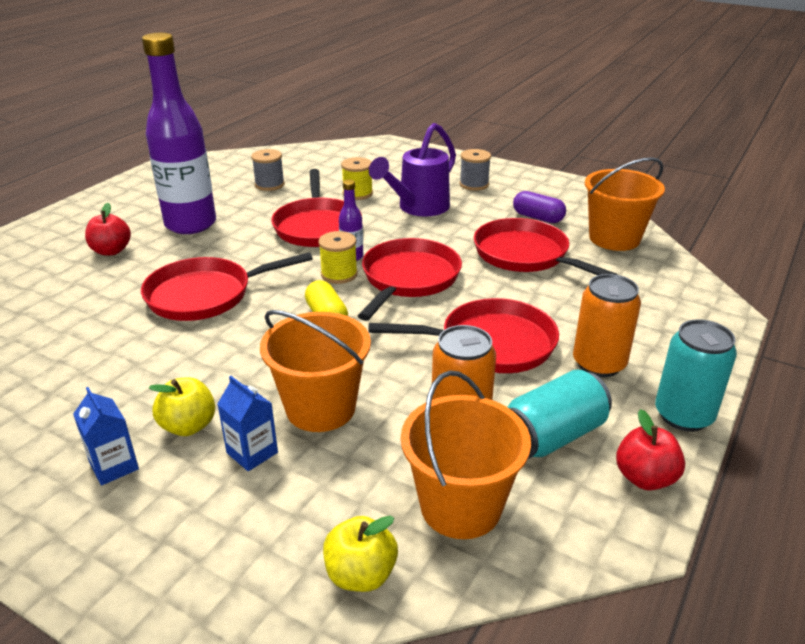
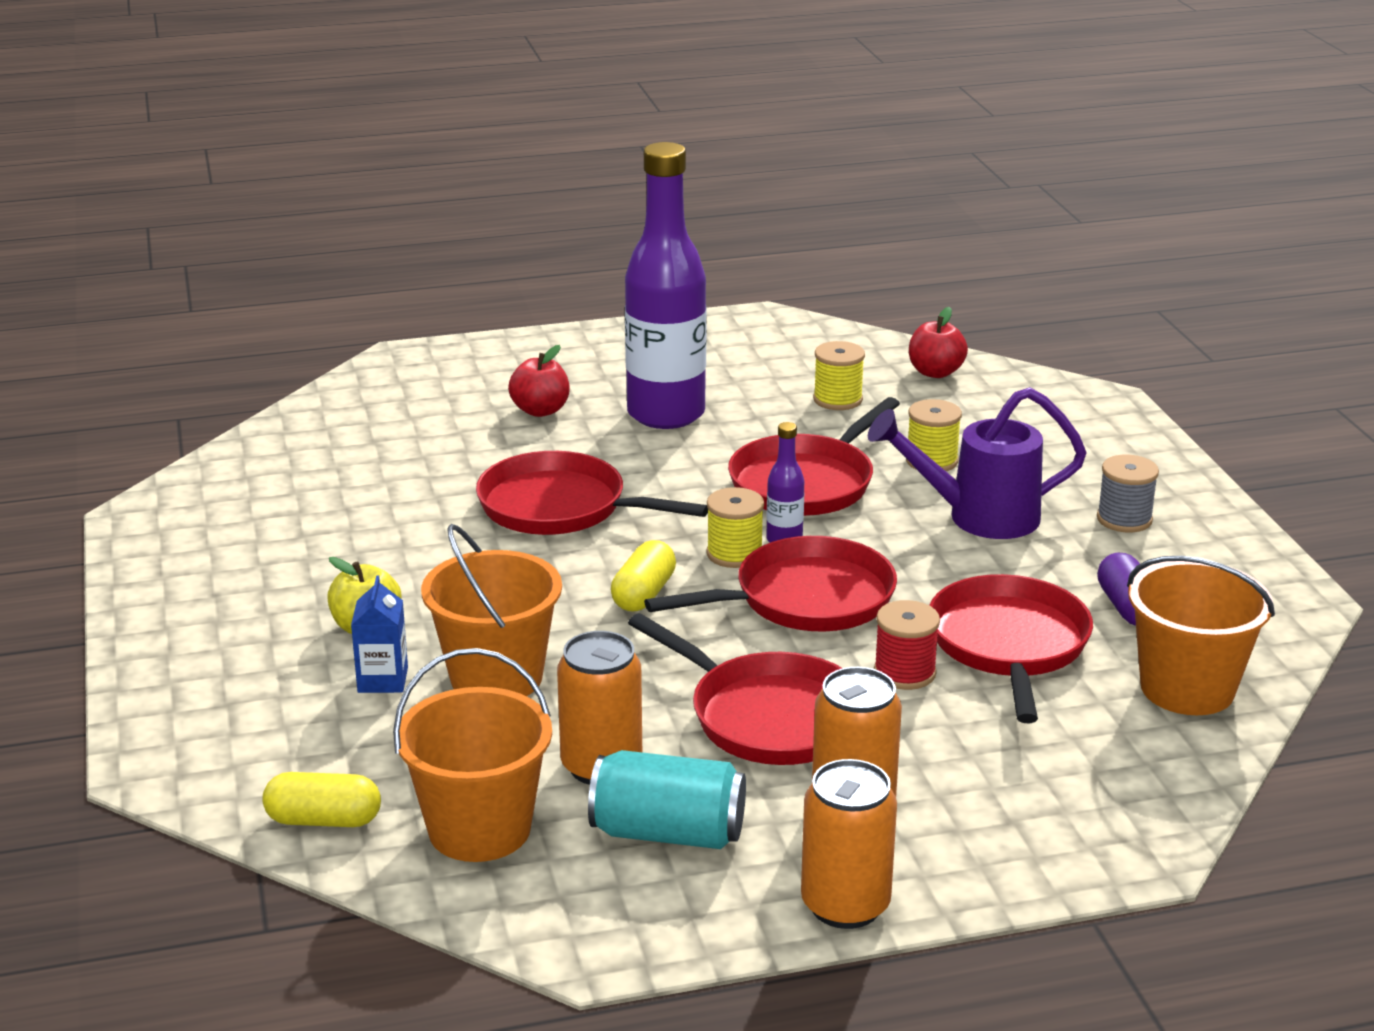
camera: 45 degrees right, 5 degrees down
blue carton [73,387,139,485] -> none
grey spool [251,149,285,191] -> yellow spool [813,341,865,410]
yellow apple [323,516,398,592] -> yellow capsule [262,772,381,827]
red apple [616,409,685,490] -> red apple moved to [909,307,968,378]
turquoise can [655,319,737,432] -> orange can [801,759,897,929]
none -> red spool [874,600,940,690]

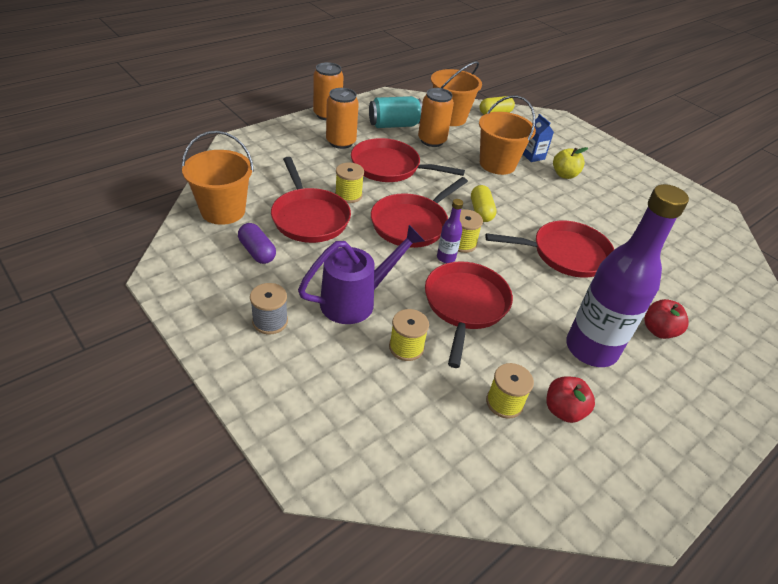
camera: 150 degrees right, 15 degrees up
red spool [874,600,940,690] -> yellow spool [335,163,364,203]
red apple [909,307,968,378] -> red apple moved to [546,377,595,423]

